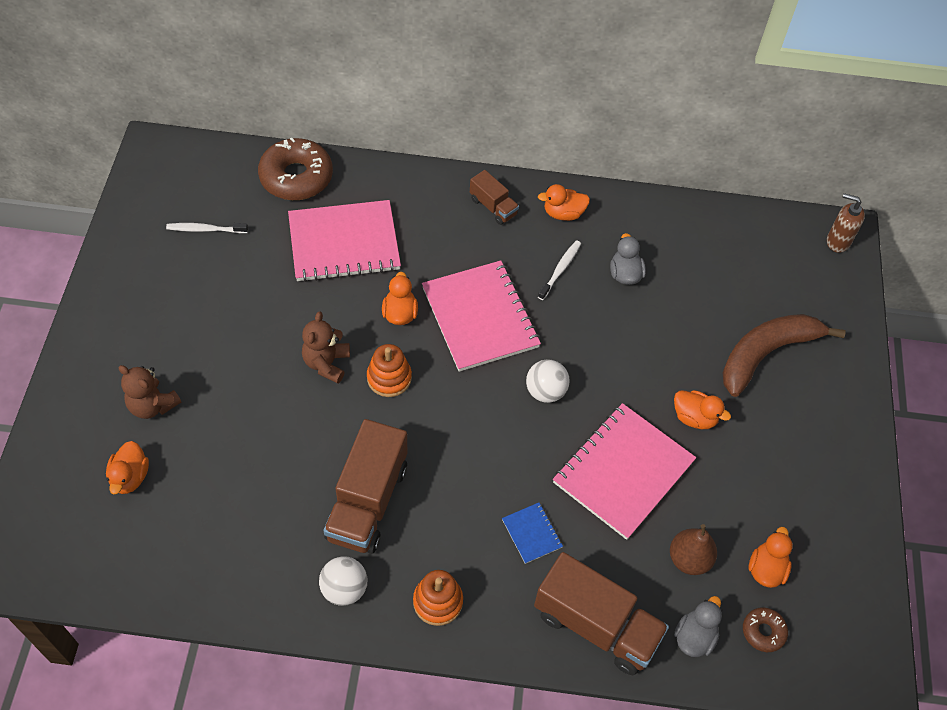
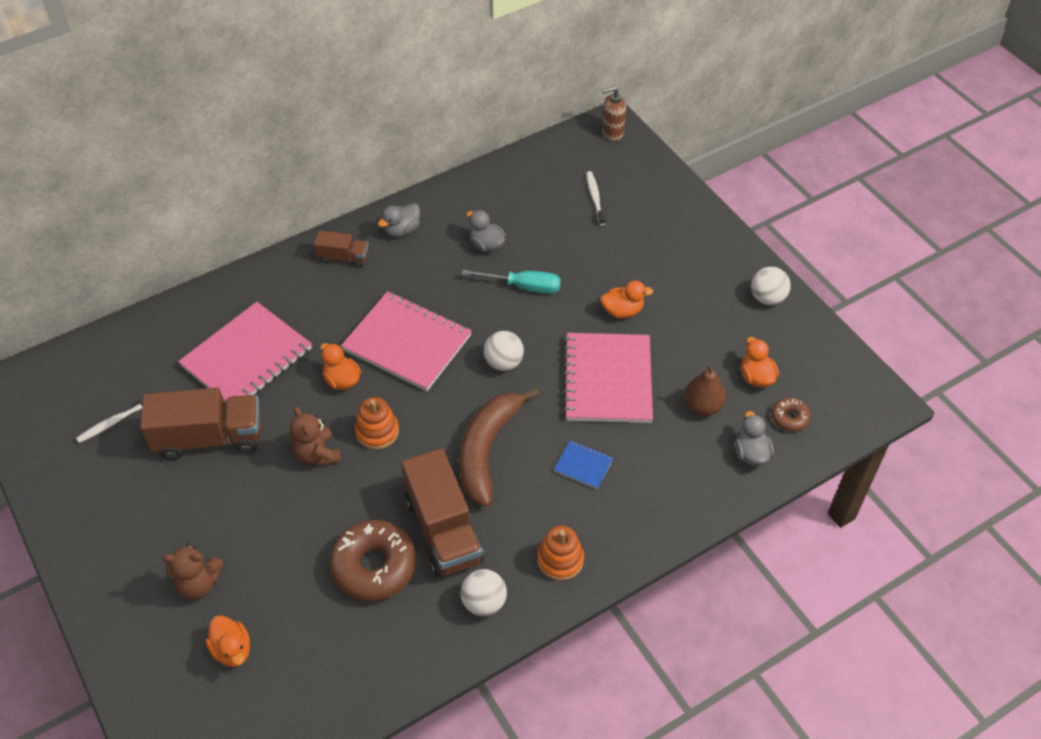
camera: 35 degrees left, 5 degrees down
brown donut [258,137,333,200] -> brown donut moved to [329,520,417,601]
brown truck [534,552,669,675] -> brown truck moved to [140,388,261,460]
orange duck [538,184,590,221] -> grey duck [378,203,420,237]
white toothbrush [538,240,581,300] -> white toothbrush moved to [586,171,606,225]
brown banana [722,314,845,397] -> brown banana moved to [459,388,539,507]
none -> turquoise screwdriver [462,270,561,294]
none -> white ball [751,267,791,305]

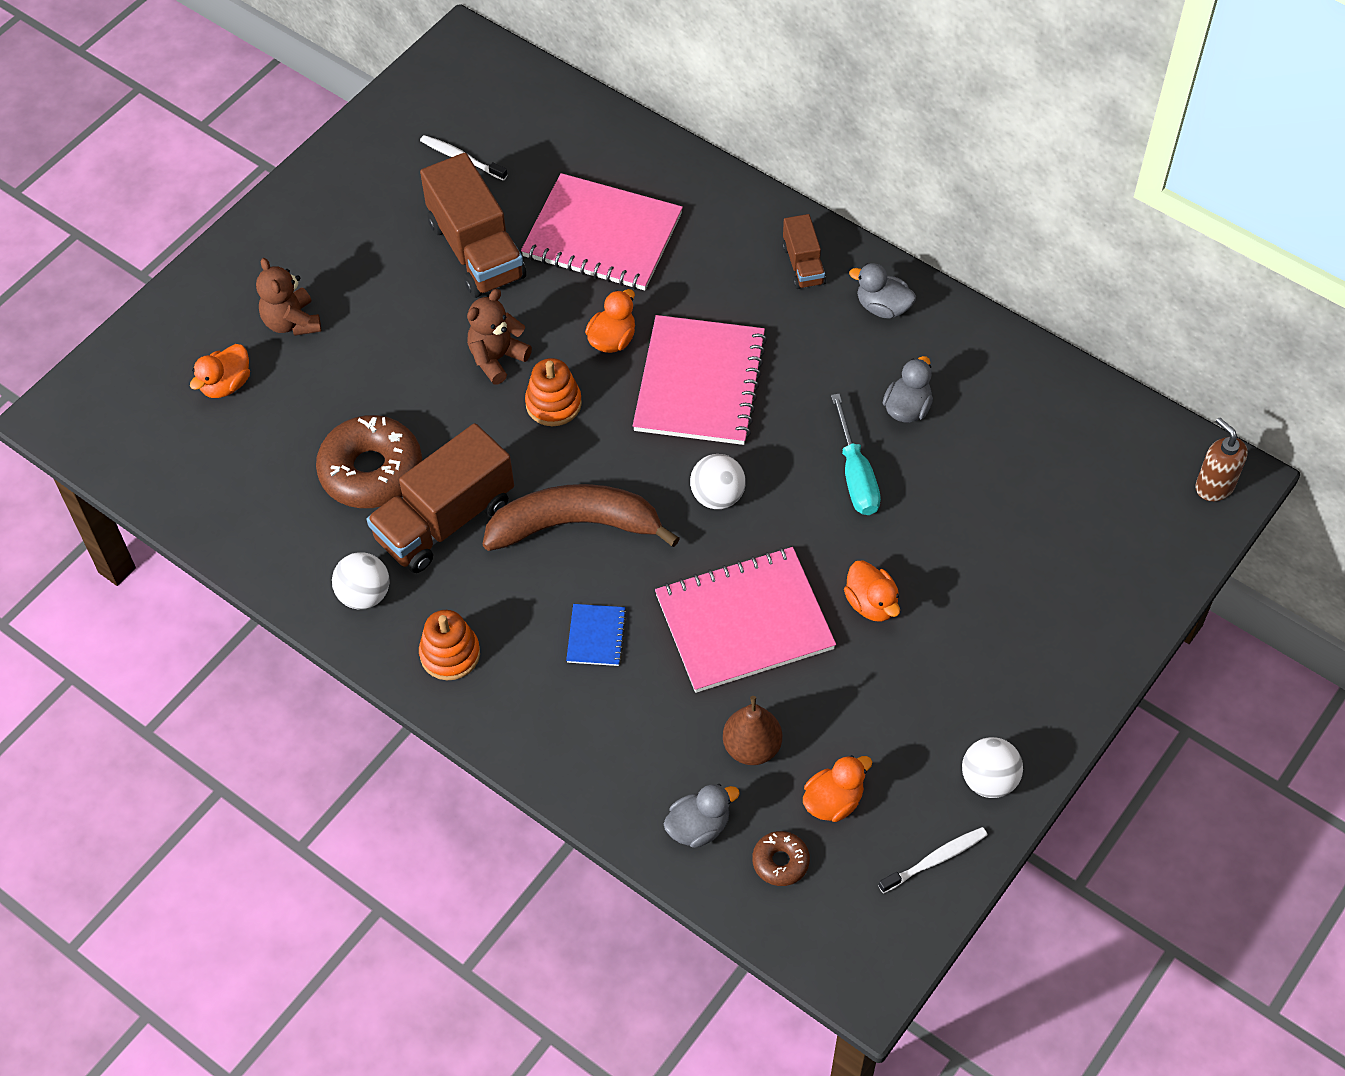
camera: 70 degrees right, 5 degrees up
white toothbrush [586,171,606,225] -> white toothbrush moved to [878,827,988,893]

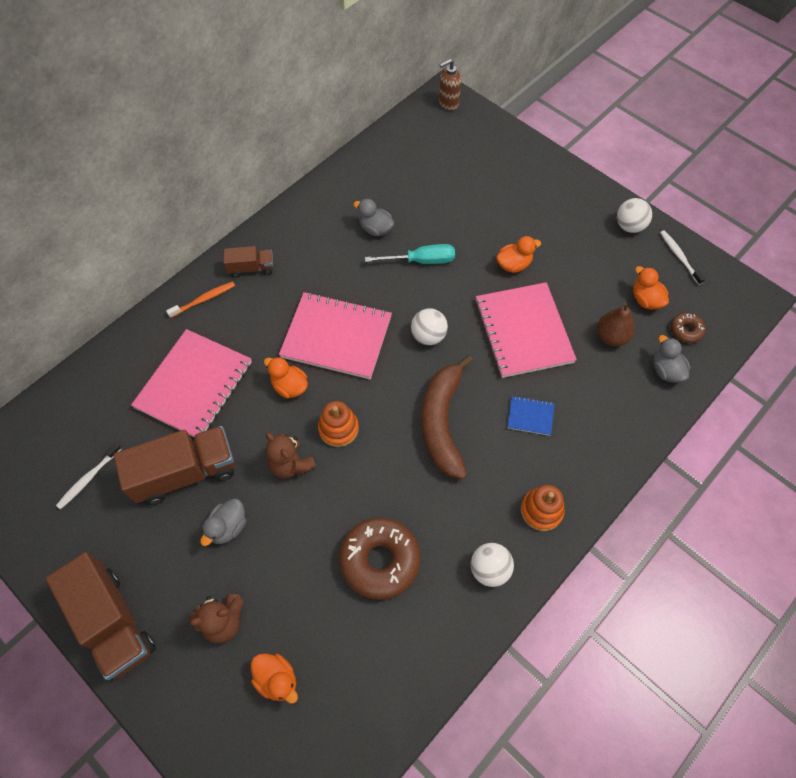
camera: 85 degrees left, 5 degrees up
brown truck [367,423,514,573] -> brown truck moved to [45,552,156,680]
grey duck [849,263,916,319] -> grey duck moved to [200,499,246,546]
none -> orange toothbrush [166,281,235,318]

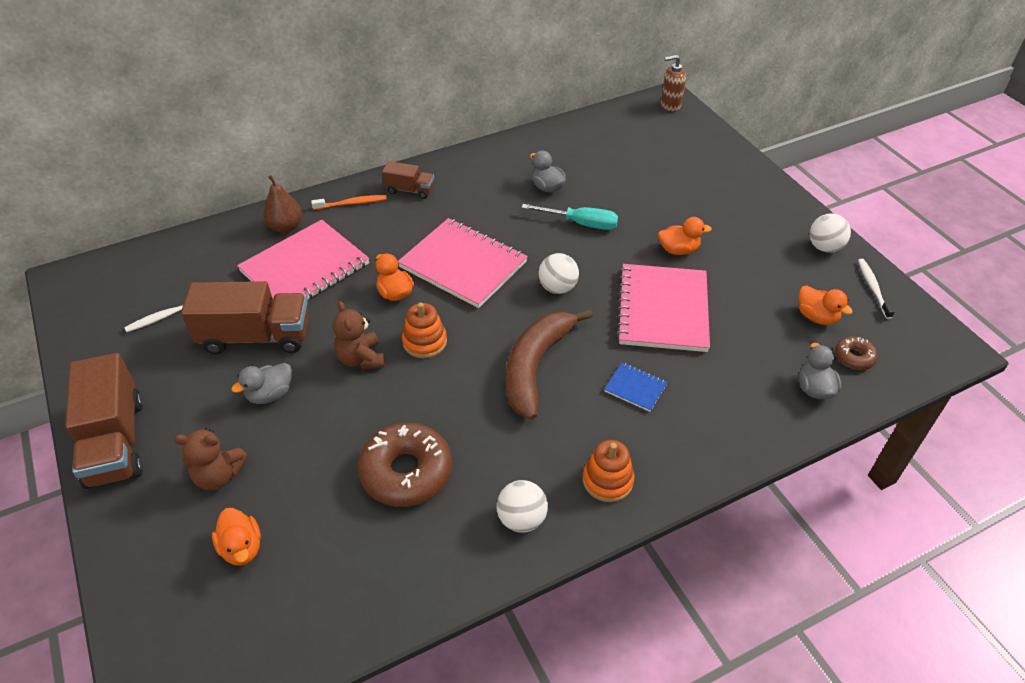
camera: 20 degrees right, 15 degrees down
brown pear [597,302,635,346] -> brown pear moved to [263,175,302,233]
orange duck [633,266,669,310] -> orange duck turned 150 degrees clockwise [798,285,853,325]

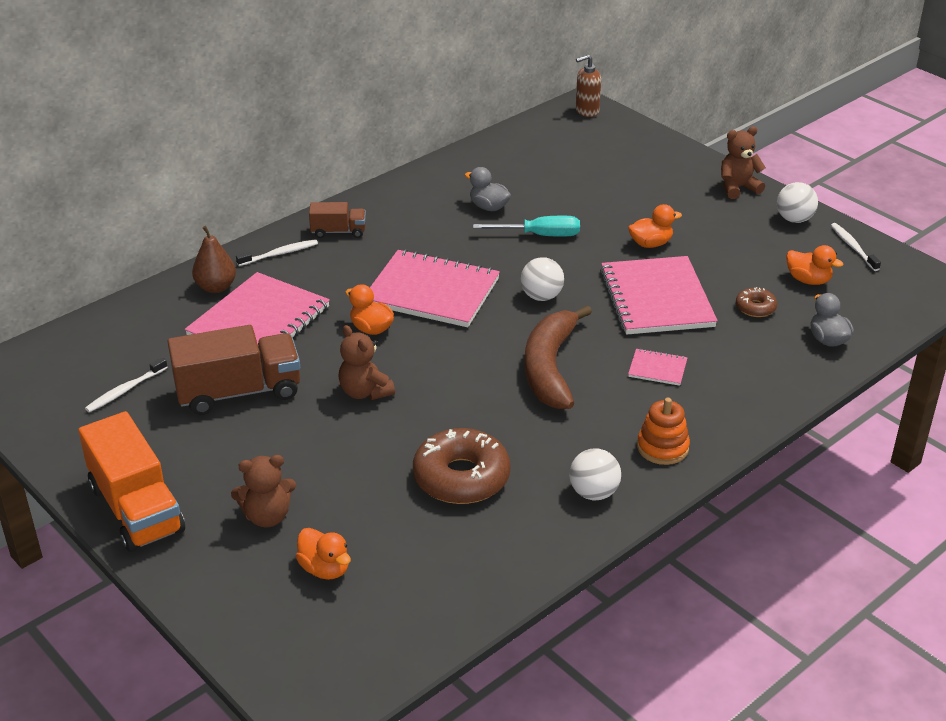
camera: 15 degrees left, 10 degrees down
brown truck [65,353,143,489] -> orange truck [78,411,185,552]
grey duck [231,363,292,404] -> none
orange toothbrush [311,195,387,210] -> white toothbrush [236,239,318,266]
orange stacking toy [402,302,447,358] -> none
blue notebook [604,362,668,412] -> pink notebook [628,348,688,386]
brown donut [835,336,878,370] -> brown donut moved to [736,287,777,317]
none -> brown teddy bear [721,126,766,199]

